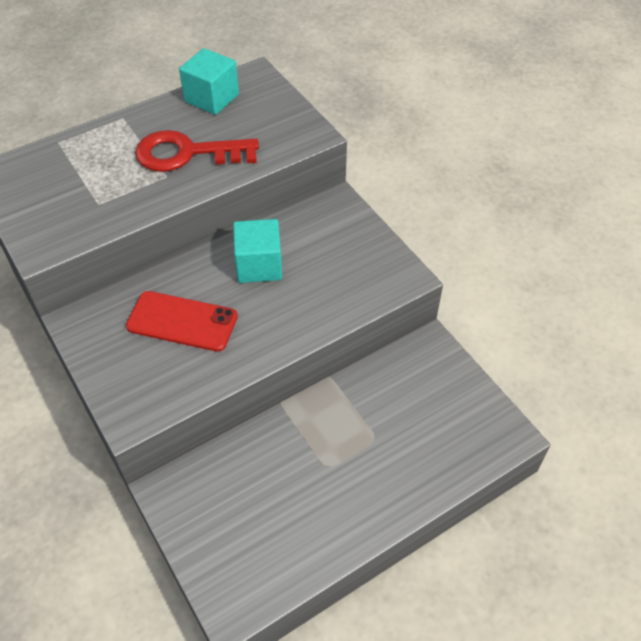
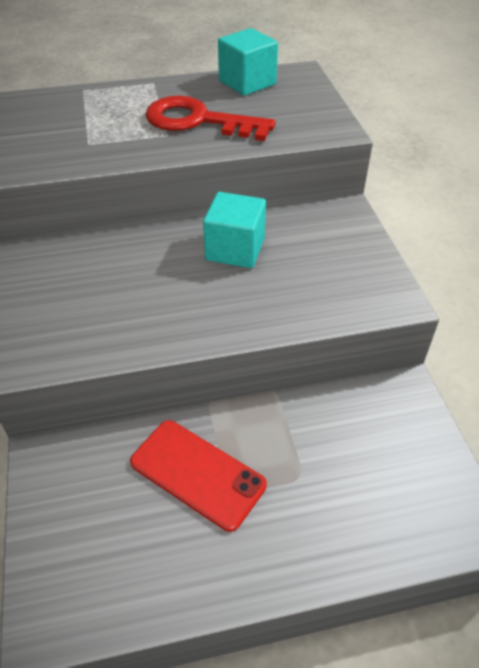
camera: 20 degrees right, 5 degrees down
red phone [126,291,238,352] -> red phone moved to [130,420,267,532]

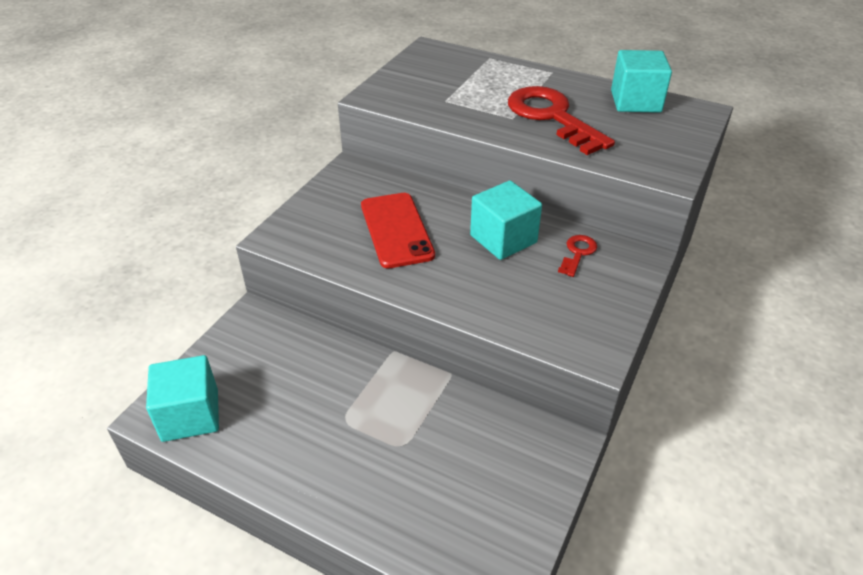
camera: 40 degrees right, 5 degrees down
red phone [130,420,267,532] -> red phone moved to [361,193,435,268]
none -> turquoise cube [146,355,219,442]
none -> red key [558,235,597,277]

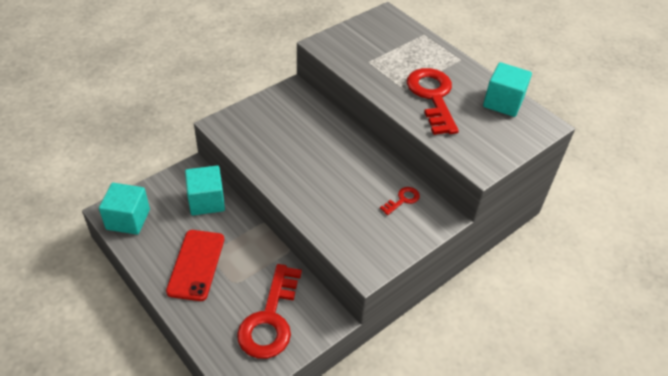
camera: 20 degrees right, 5 degrees up
red phone [361,193,435,268] -> red phone moved to [166,230,224,301]
turquoise cube [470,181,542,260] -> turquoise cube moved to [185,165,225,215]
none -> red key [237,264,302,359]

